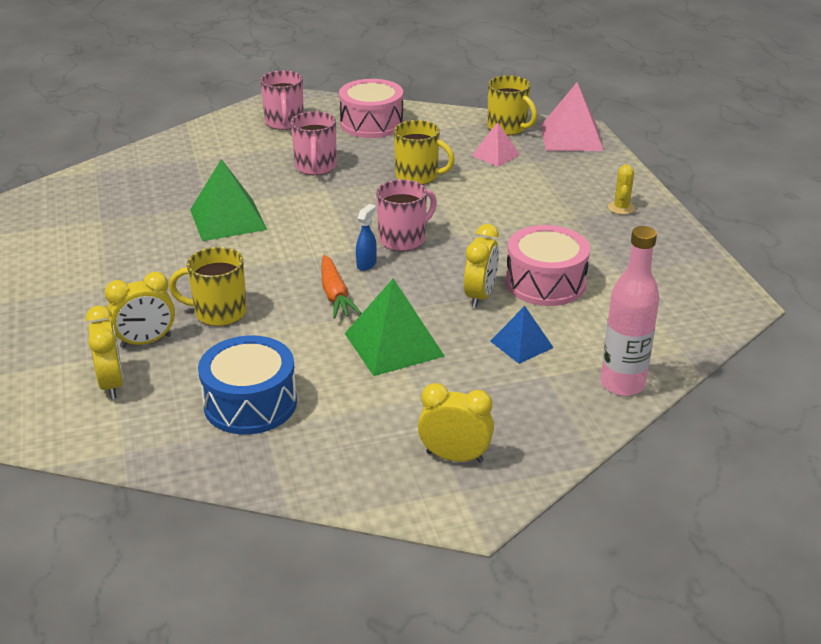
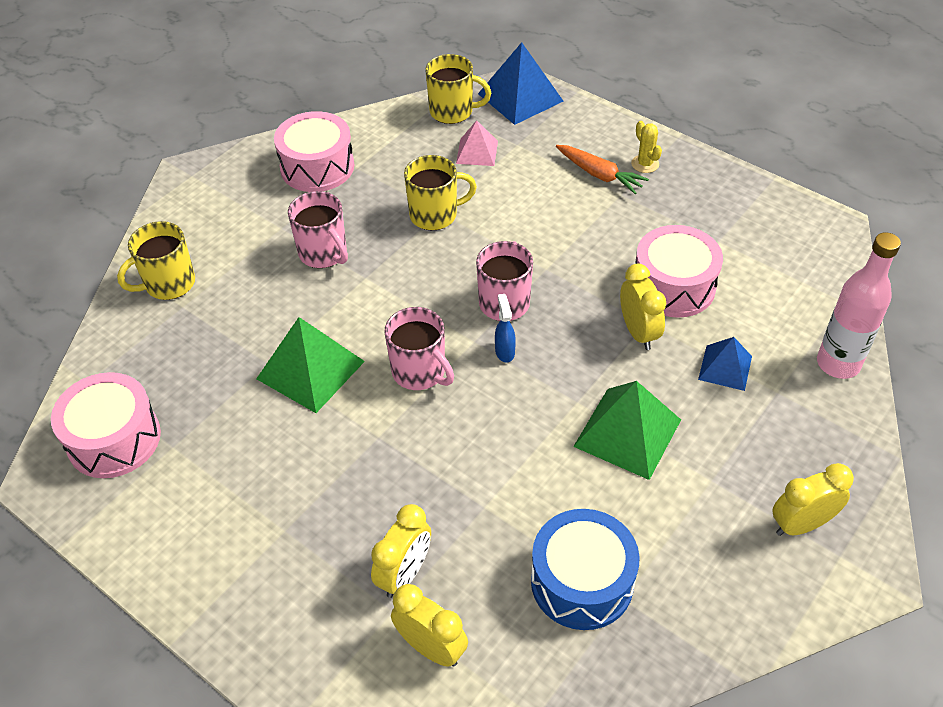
camera: 35 degrees left, 15 degrees up
yellow mug [169,247,247,326] -> yellow mug moved to [117,221,195,300]
pink mug [260,70,304,130] -> pink mug moved to [384,307,454,390]
orange carrot [321,255,361,319] -> orange carrot moved to [556,145,649,194]
pink pyramid [541,82,604,151] -> blue pyramid [478,42,563,125]
none -> pink drum [51,372,161,478]

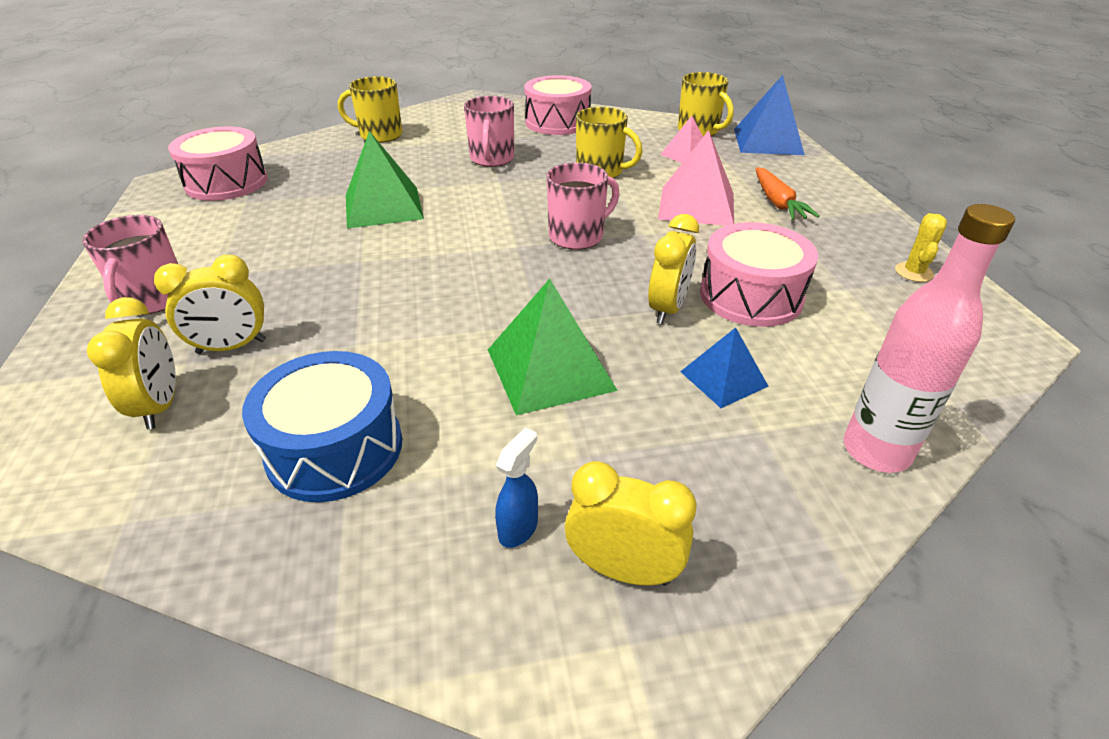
camera: 40 degrees right, 10 degrees down
pink mug [384,307,454,390] -> pink mug moved to [82,215,178,314]
blue spray bottle [495,294,516,363] -> blue spray bottle moved to [495,427,538,548]
yellow cactus [631,121,662,173] -> yellow cactus moved to [895,213,947,282]
none -> pink pyramid [658,130,734,226]

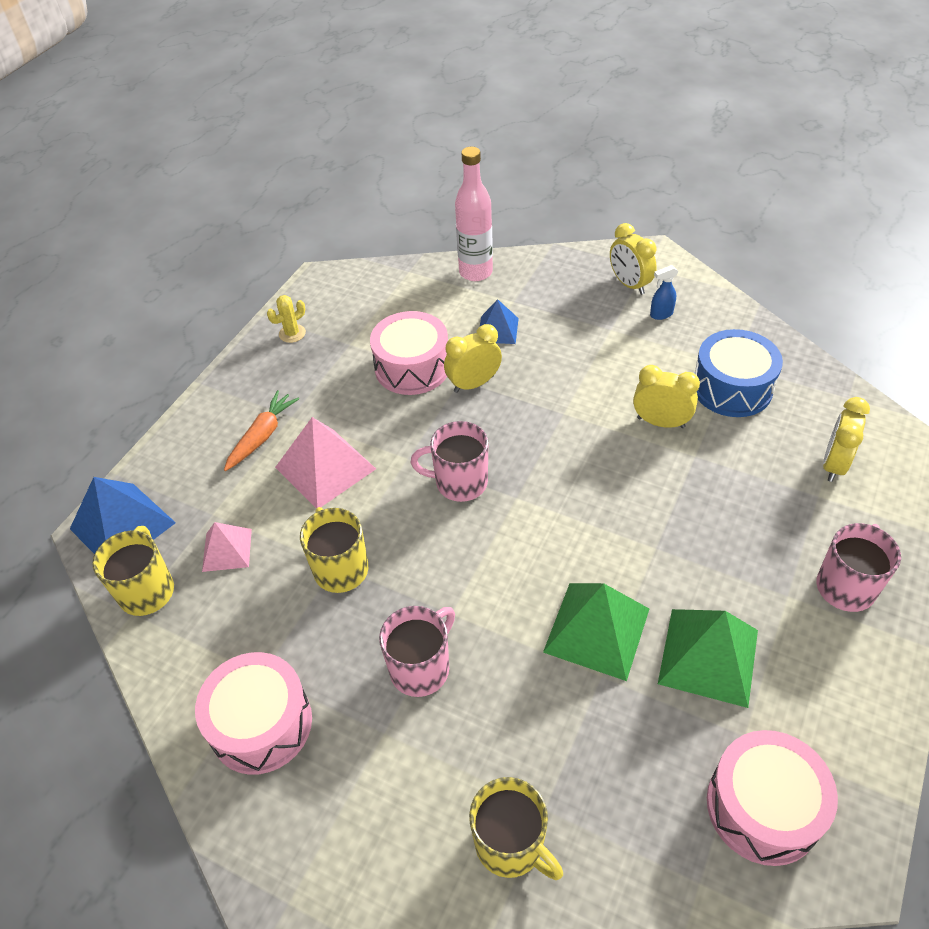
camera: 140 degrees left, 10 degrees up
yellow clock [154,255,266,354] -> yellow clock moved to [633,365,700,428]
green pyramid [488,279,618,416] -> green pyramid moved to [658,609,758,708]

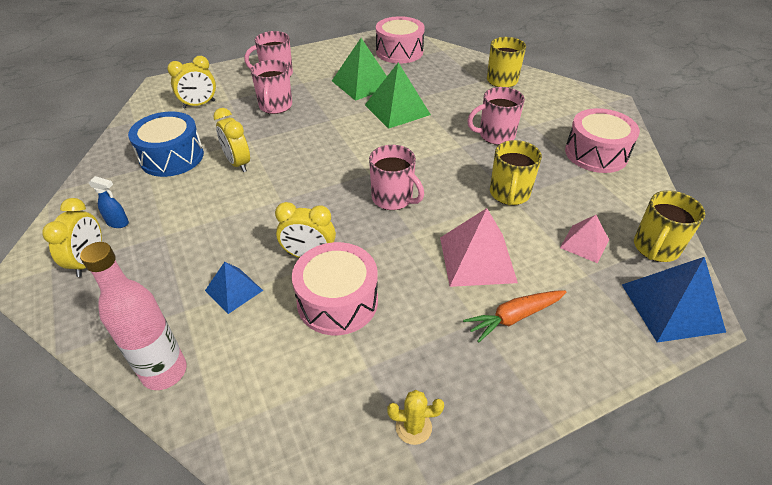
camera: 145 degrees left, 5 degrees down
none -> pink mug [251,60,292,114]

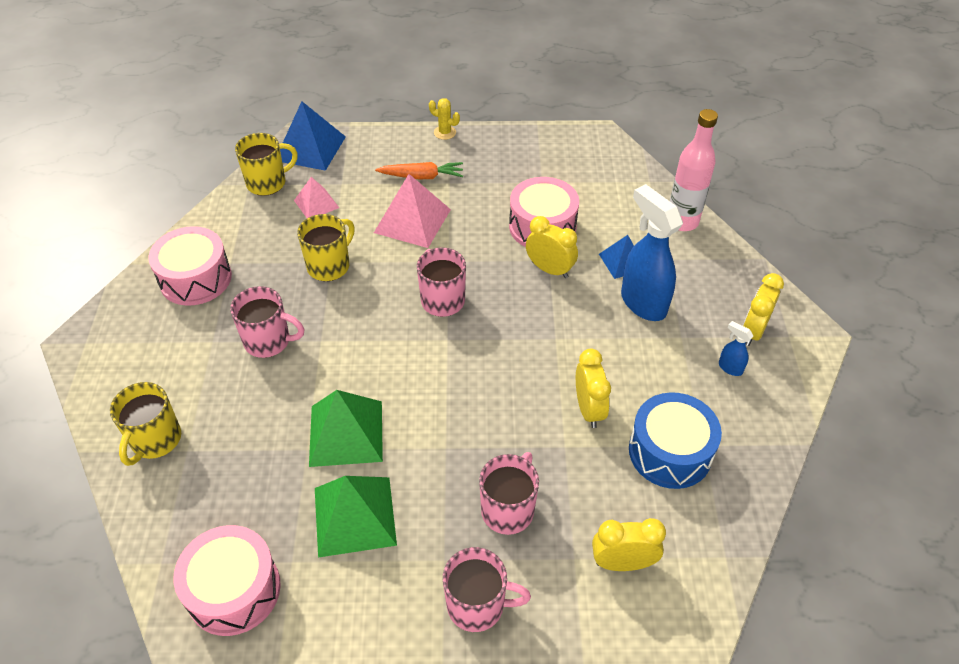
camera: 155 degrees left, 5 degrees up
yellow cactus [387,390,444,445] -> yellow cactus moved to [429,98,460,140]
none -> blue spray bottle [621,184,683,321]

